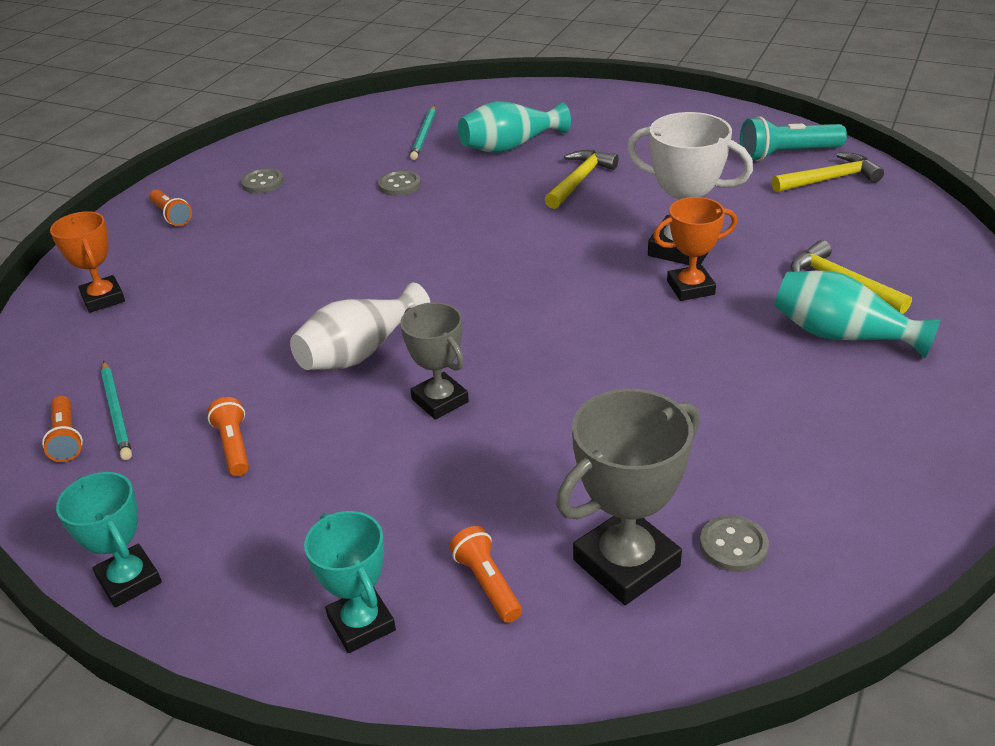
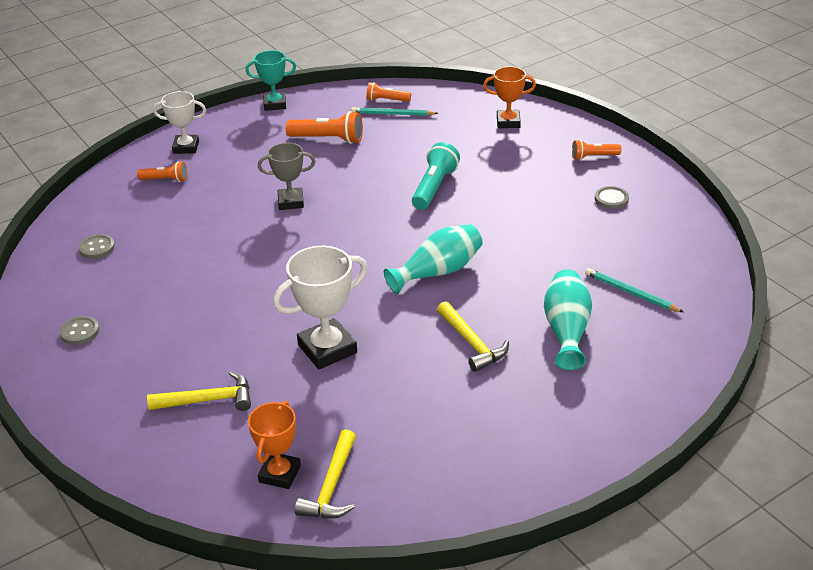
camera: 120 degrees right, 0 degrees up
orange flashlight [208,397,249,476] -> orange flashlight [286,111,363,144], size x1.63
white vase [290,282,431,370] -> none
turquoise trophy [304,511,396,653] -> white trophy [153,91,206,154]
grey button [378,170,421,196] -> grey button moved to [60,316,99,345]
grey trophy [556,388,700,605] -> none
orange trophy [653,197,737,301] -> orange trophy moved to [248,401,301,489]
turquoise flashlight [740,116,847,161] -> turquoise flashlight moved to [412,142,460,210]
turquoise vase [774,271,941,359] -> turquoise vase moved to [384,224,483,294]

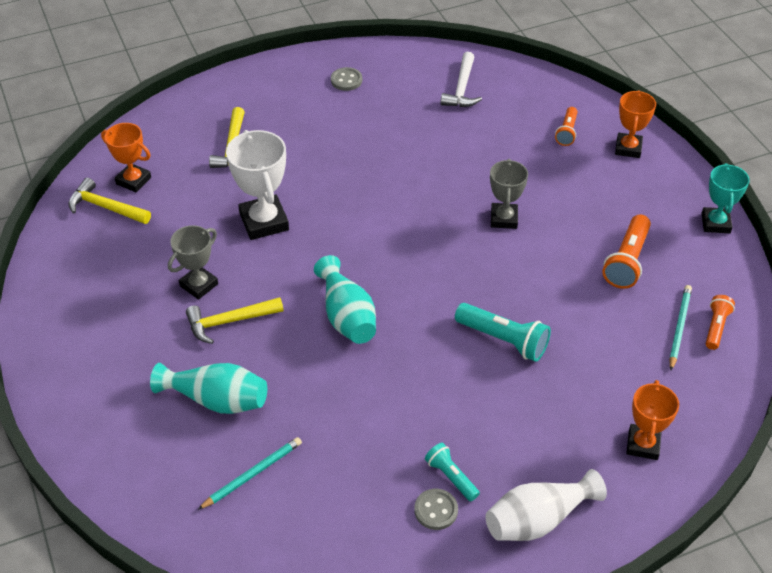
camera: 100 degrees right, 10 degrees up
grey button [79,234,115,259] -> white hammer [440,52,482,107]
white trophy [153,91,206,154] -> orange trophy [615,90,656,158]
orange flashlight [572,140,621,160] -> white vase [485,469,607,541]
none -> grey trophy [168,225,218,300]
none -> turquoise flashlight [425,443,480,502]

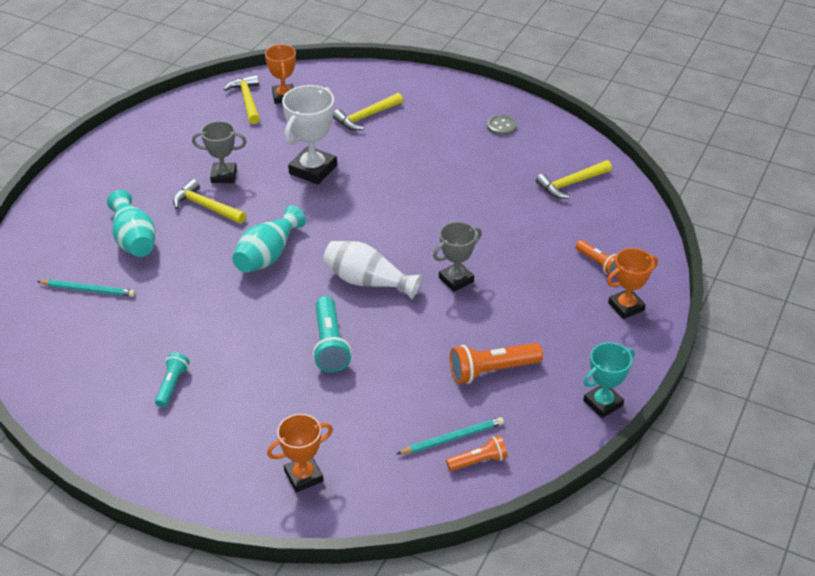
camera: 50 degrees right, 5 degrees down
grey button [414,489,458,530] -> none
white hammer [440,52,482,107] -> yellow hammer [536,160,612,199]
white vase [485,469,607,541] -> white vase moved to [323,241,422,299]
orange flashlight [555,107,578,146] -> orange flashlight turned 105 degrees counterclockwise [575,240,617,275]

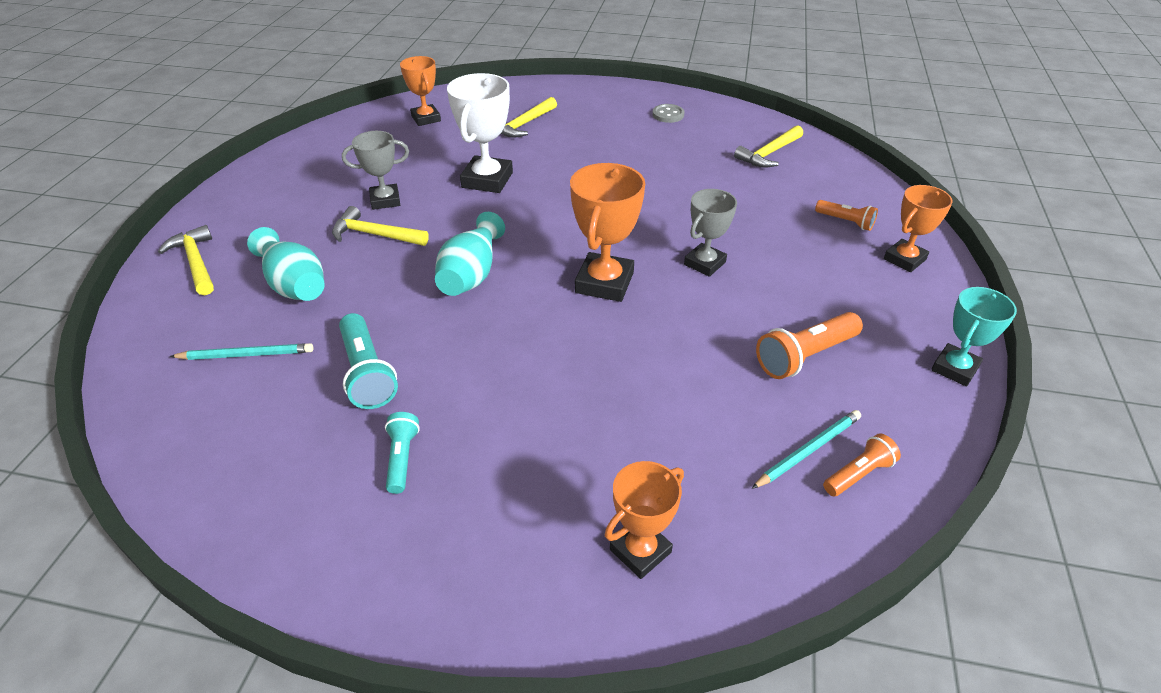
camera: 15 degrees left, 0 degrees up
yellow hammer [224,75,260,124] -> yellow hammer moved to [158,225,214,295]
turquoise flashlight [313,296,351,373] -> turquoise flashlight moved to [339,313,398,409]
white vase [323,241,422,299] -> orange trophy [570,163,645,302]

